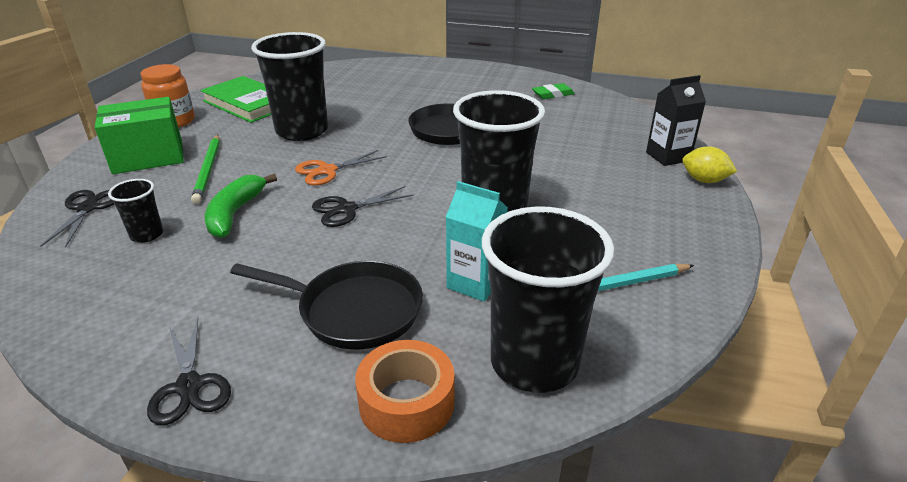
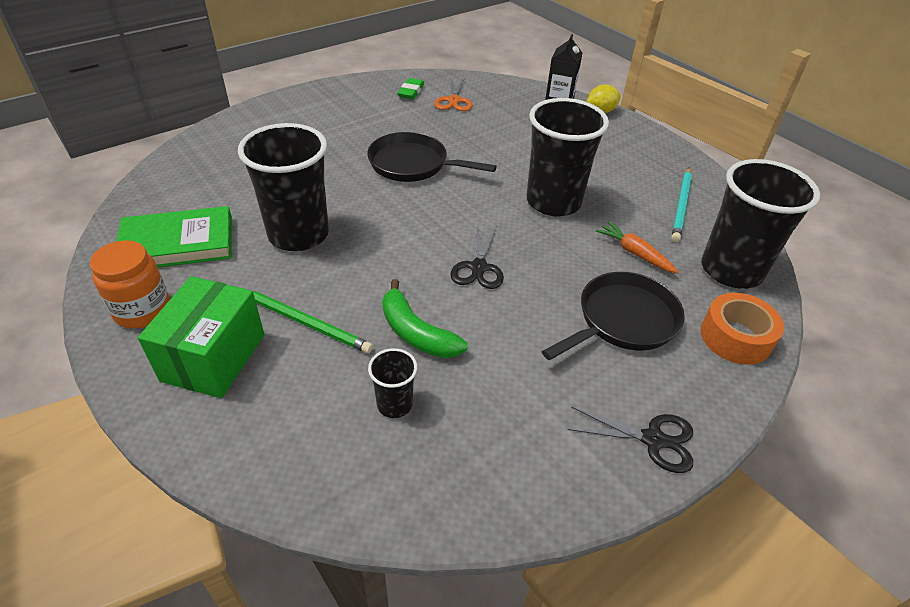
camera: 55 degrees left, 10 degrees up
black scissors [41,190,114,248] -> none
orange scissors [295,150,387,186] -> orange scissors moved to [434,77,472,111]
turquoise carton [446,181,508,302] -> orange carrot [596,221,679,274]

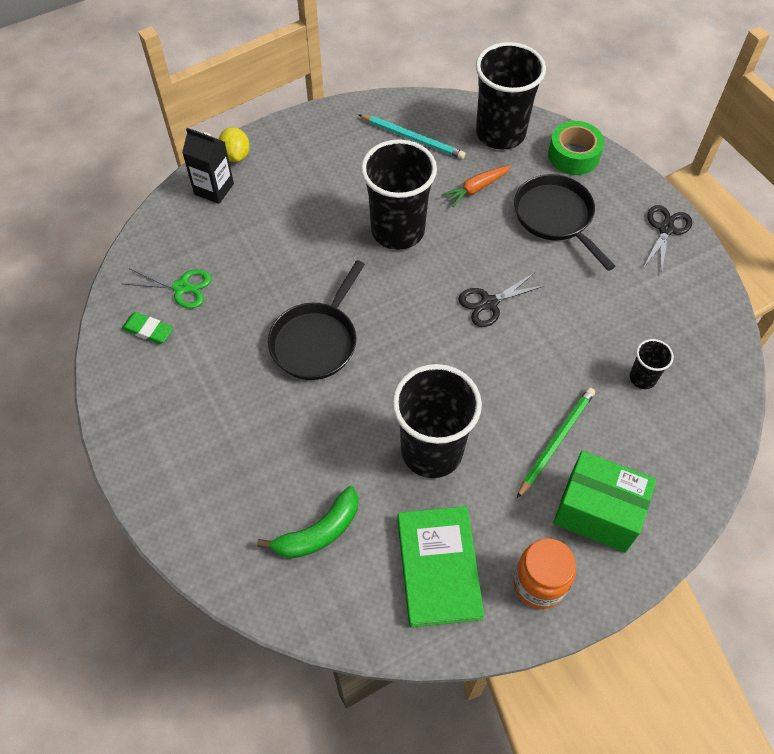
camera: 80 degrees left, 15 degrees up
green banana [382,279,468,358] -> green banana moved to [257,486,358,559]
orange scissors [434,77,472,111] -> green scissors [124,268,212,308]
black scissors [450,224,504,289] -> black scissors turned 135 degrees clockwise [458,273,546,327]
orange tape [701,293,784,365] -> green tape [548,121,604,175]

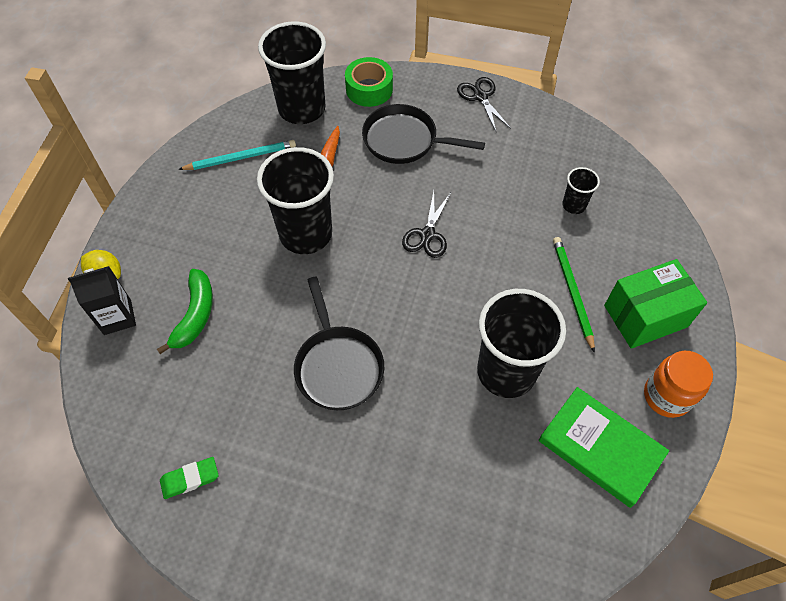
camera: 45 degrees left, 0 degrees up
green scissors [124,268,212,308] -> none
green banana [257,486,358,559] -> green banana moved to [157,269,213,354]

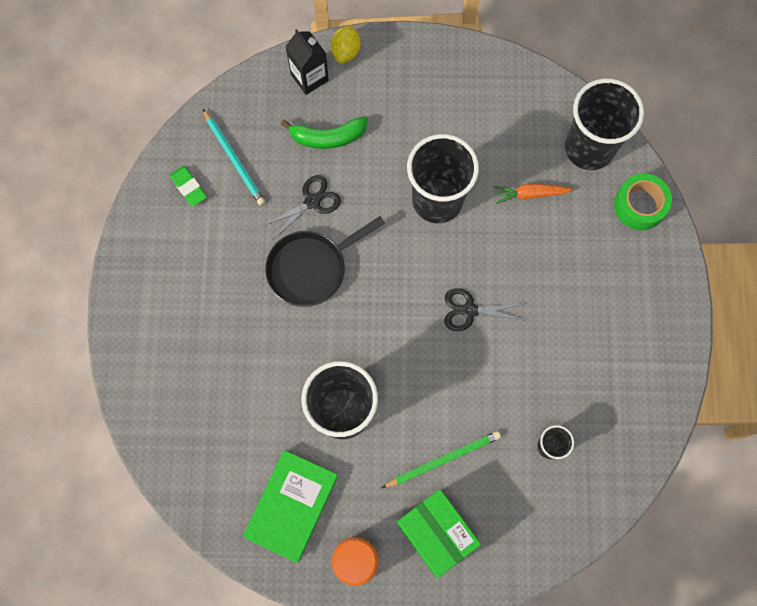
camera: 75 degrees right, 15 degrees up
turquoise pencil [178,140,296,170] -> turquoise pencil moved to [203,109,265,206]
black pan [362,104,485,164] -> none
black scissors [457,77,511,131] -> black scissors moved to [263,175,341,238]

